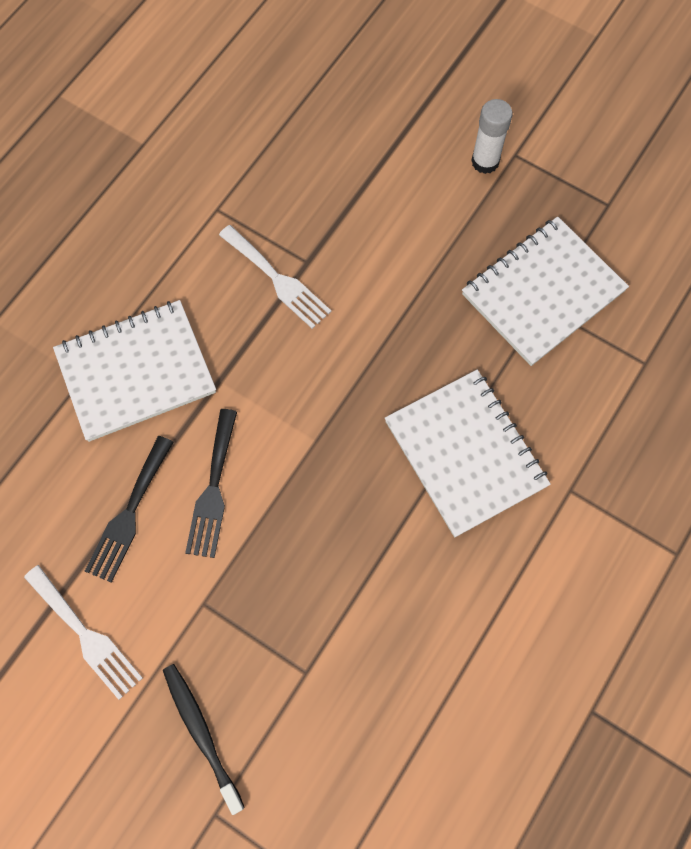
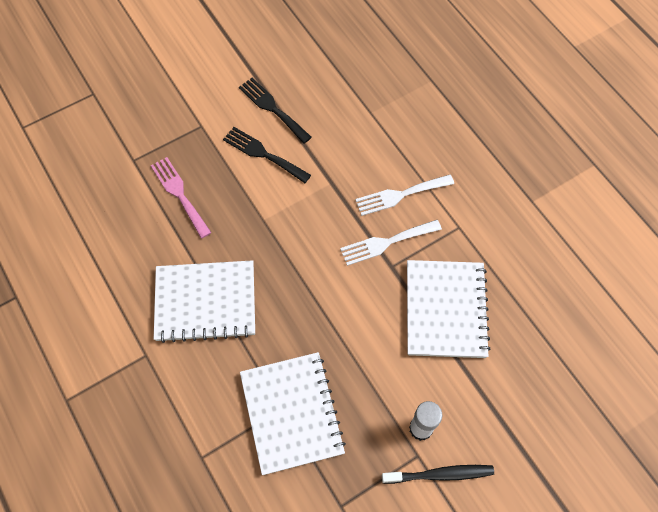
camera: 115 degrees right, 5 degrees down
white fork [24,565,143,700] -> white fork moved to [355,175,454,216]
white notebook [53,300,216,442] -> white notebook moved to [407,260,491,358]
black toothbrush [163,664,245,815] -> black toothbrush moved to [382,465,494,484]
none -> pink fork [151,157,211,238]

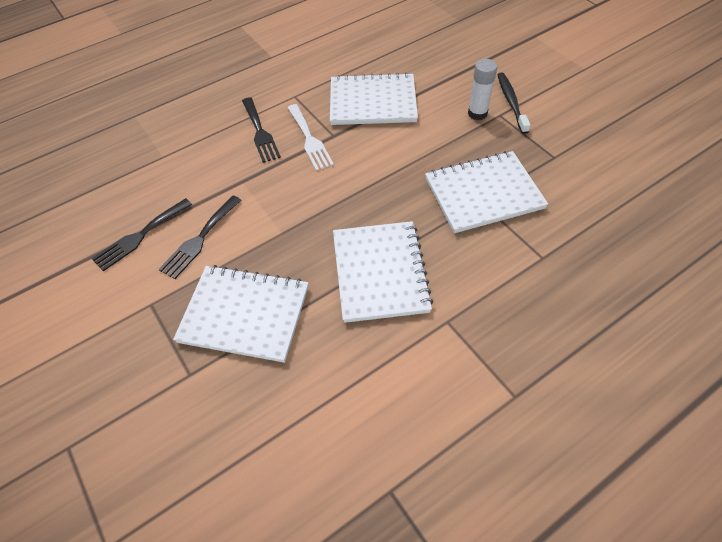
camera: 90 degrees left, 10 degrees down
pink fork [151,157,211,238] -> white notebook [173,265,308,363]
white fork [355,175,454,216] -> black fork [242,97,281,163]

